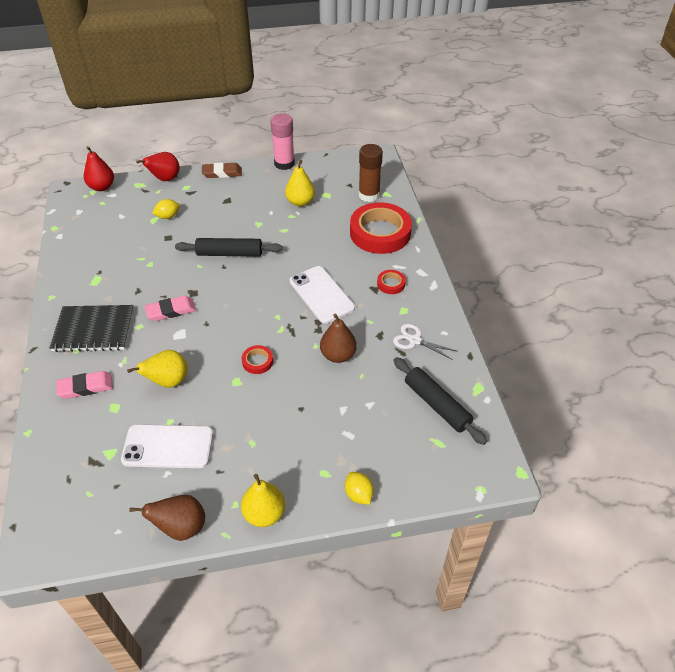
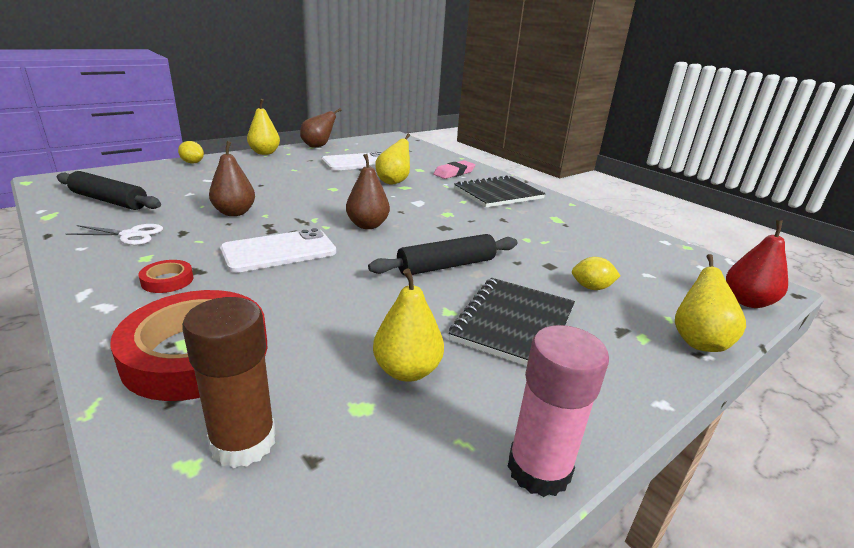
camera: 150 degrees right, 20 degrees down
red pear [136,152,180,181] -> yellow pear [675,254,746,352]
pink eraser [144,296,196,321] -> none
yellow lemon [152,199,180,219] -> yellow lemon turned 60 degrees clockwise [572,257,621,290]
brown eraser [202,162,242,178] -> none
red tape [241,345,273,374] -> none
white phone [290,266,355,323] -> white phone turned 60 degrees counterclockwise [220,228,336,273]
none -> brown pear [346,154,390,229]
none -> black notebook [449,278,575,366]

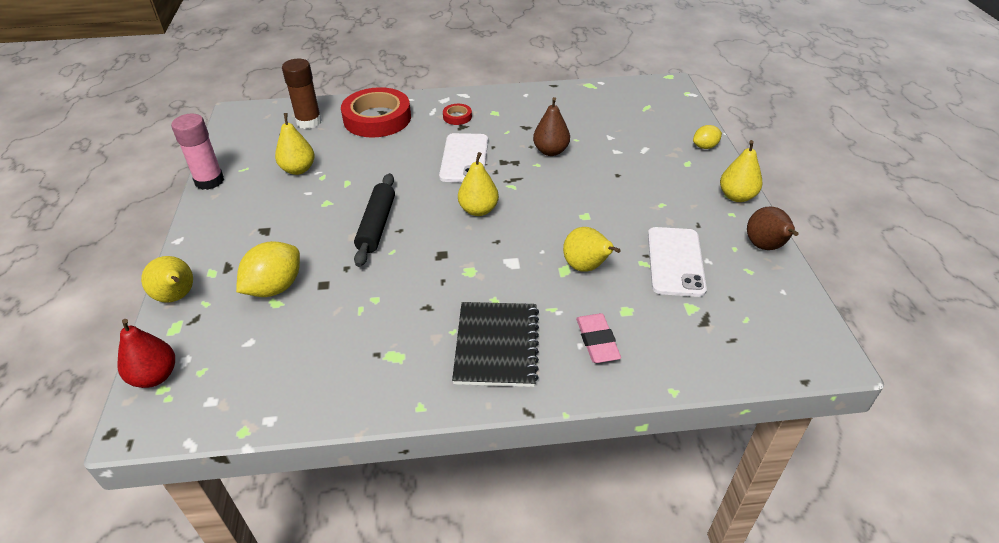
camera: 125 degrees right, 15 degrees up
black rolling pin [57,171,161,210] -> none
white scissors [65,224,163,245] -> none
brown pear [346,154,390,229] -> yellow pear [458,152,499,216]
black notebook [449,278,575,366] -> none
yellow lemon [572,257,621,290] -> yellow lemon [236,241,300,297], size x1.77

